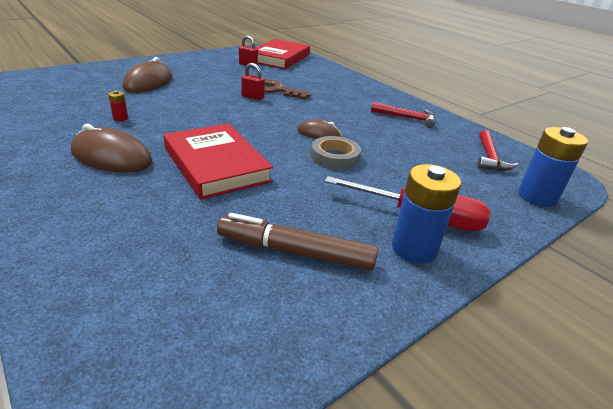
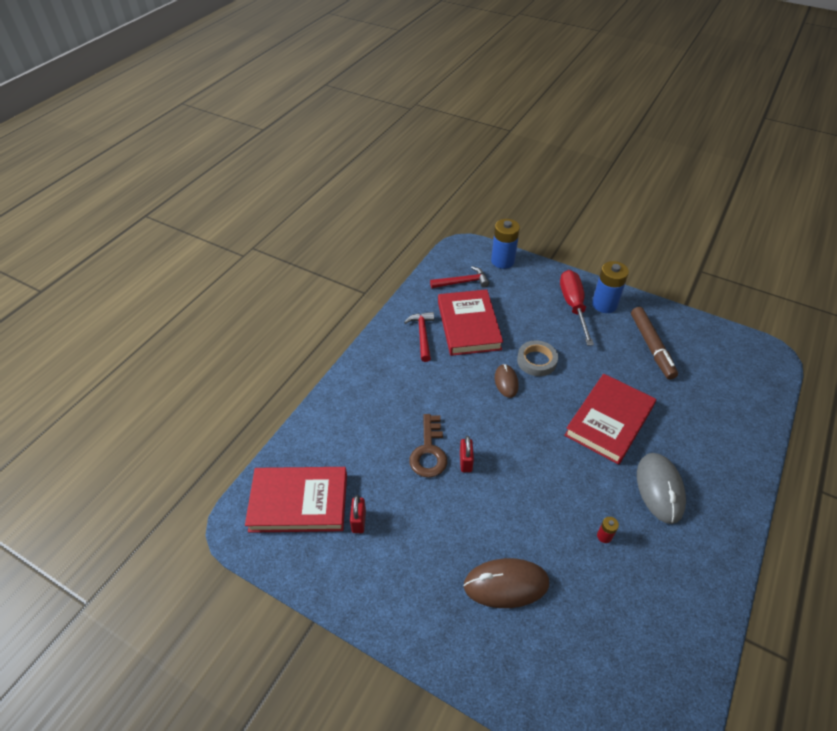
camera: 110 degrees left, 15 degrees up
brown mouse [71,124,152,173] -> grey mouse [637,453,686,524]
none -> red book [438,289,503,356]

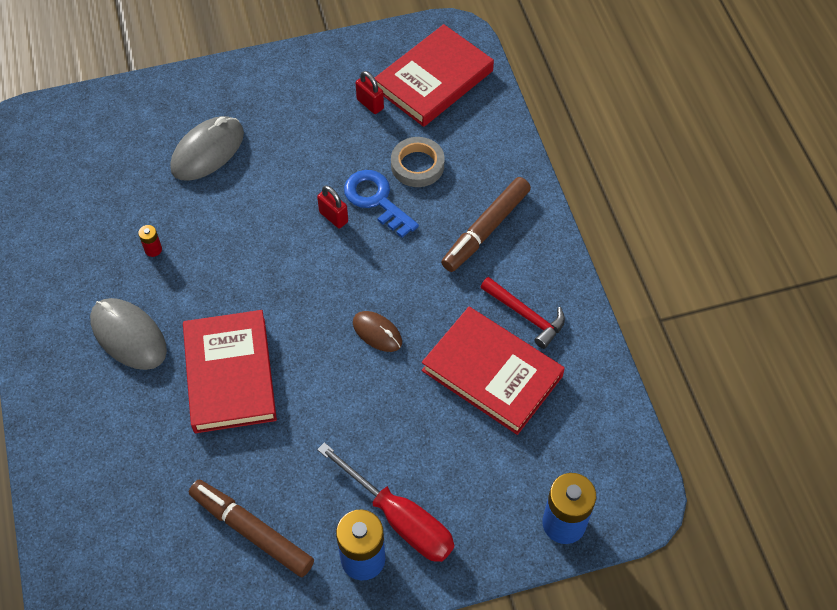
camera: 135 degrees right, 10 degrees up
brown key [410,414,447,478] -> blue key [344,170,419,238]
red hammer [430,266,489,288] -> none
brown mouse [463,558,549,608] -> grey mouse [170,116,244,181]
grey tape [517,341,558,376] -> grey tape moved to [391,137,445,187]
none -> brown marker [441,177,531,272]

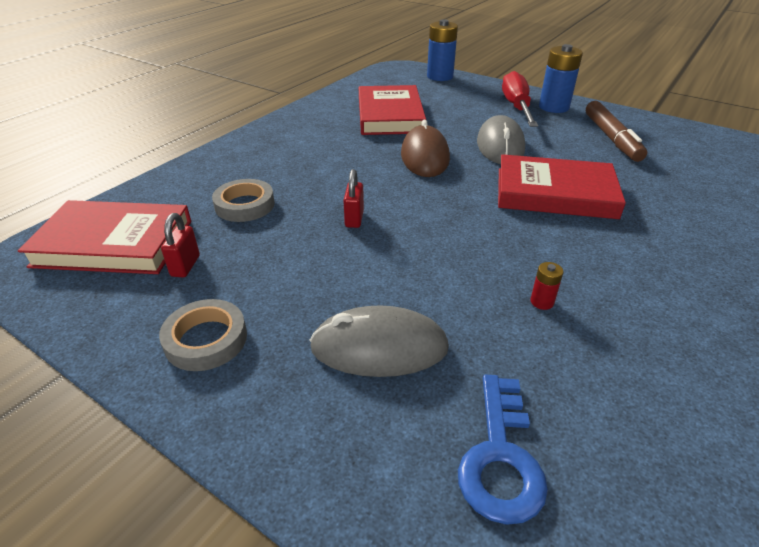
camera: 130 degrees left, 20 degrees down
grey mouse [90,298,167,370] -> grey mouse moved to [477,115,525,164]
red book [183,310,277,433] -> red book turned 60 degrees clockwise [498,154,626,219]
blue key [344,170,419,238] -> blue key moved to [458,375,548,525]
brown mouse [353,311,402,352] -> brown mouse [401,119,450,177], size x1.67
brown marker [441,177,531,272] -> none
red hammer [480,277,565,349] -> none
none -> grey tape [159,299,247,371]

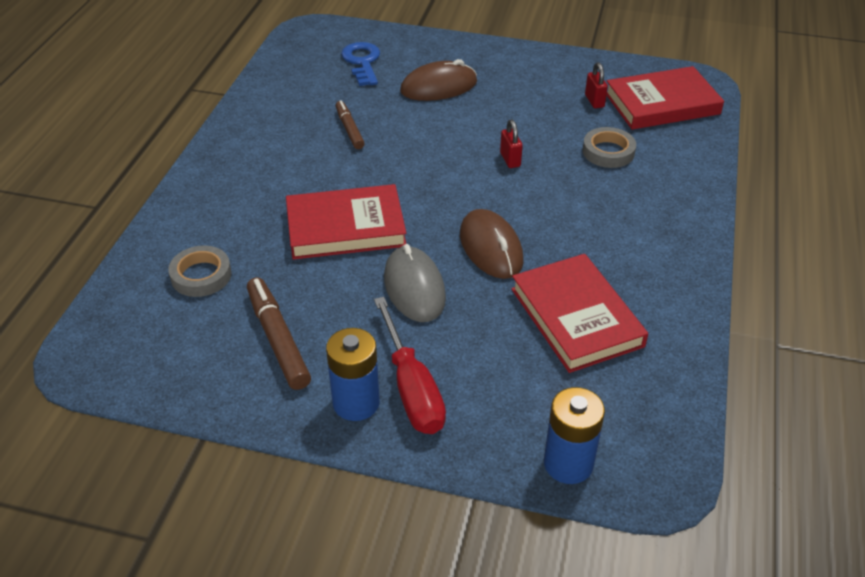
camera: 160 degrees right, 5 degrees up
grey tape [159,299,247,371] -> grey tape moved to [168,245,232,297]
grey mouse [309,305,449,377] -> brown mouse [400,59,477,101]
red battery [531,262,563,310] -> brown marker [336,101,365,149]

